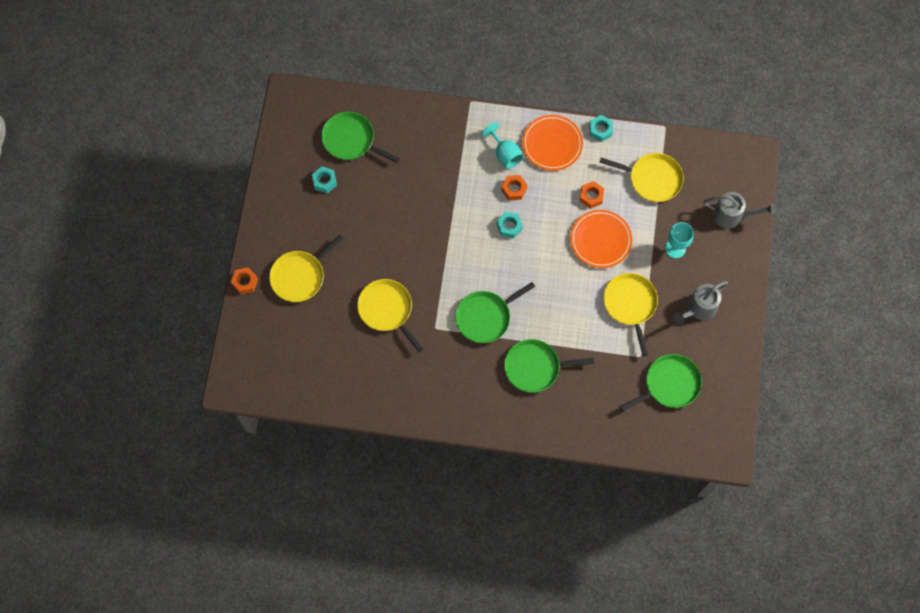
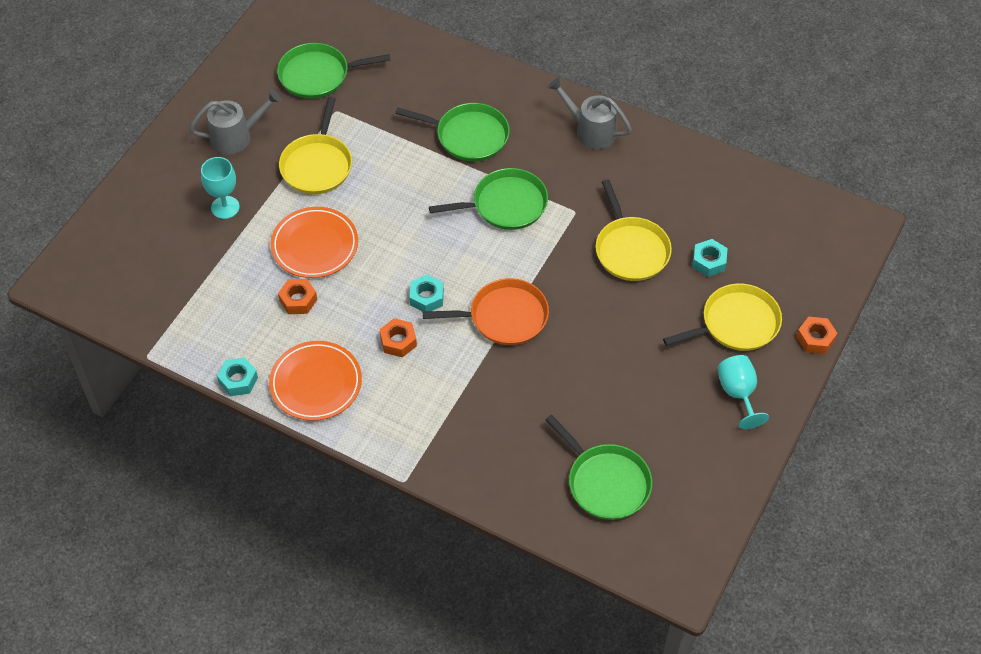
camera: 160 degrees left, 15 degrees down
turquoise nut [312,166,337,193] -> turquoise nut moved to [692,239,728,277]
turquoise goblet [482,122,524,169] -> turquoise goblet moved to [717,355,769,429]
yellow pan [600,153,684,202] -> none
grey watering can [703,192,776,229] -> grey watering can moved to [547,77,632,149]
none -> orange pan [423,278,549,345]

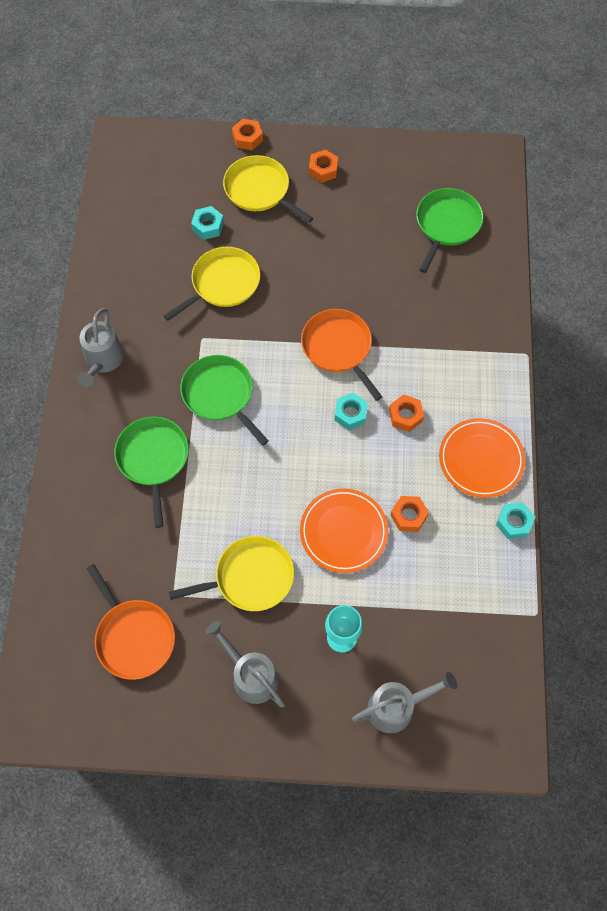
camera: 115 degrees left, 10 degrees up
green pan [277,43,391,99] -> orange pan [86,564,175,680]
turquoise goblet [717,355,769,429] -> orange nut [309,149,338,183]
none -> grey watering can [352,672,457,733]

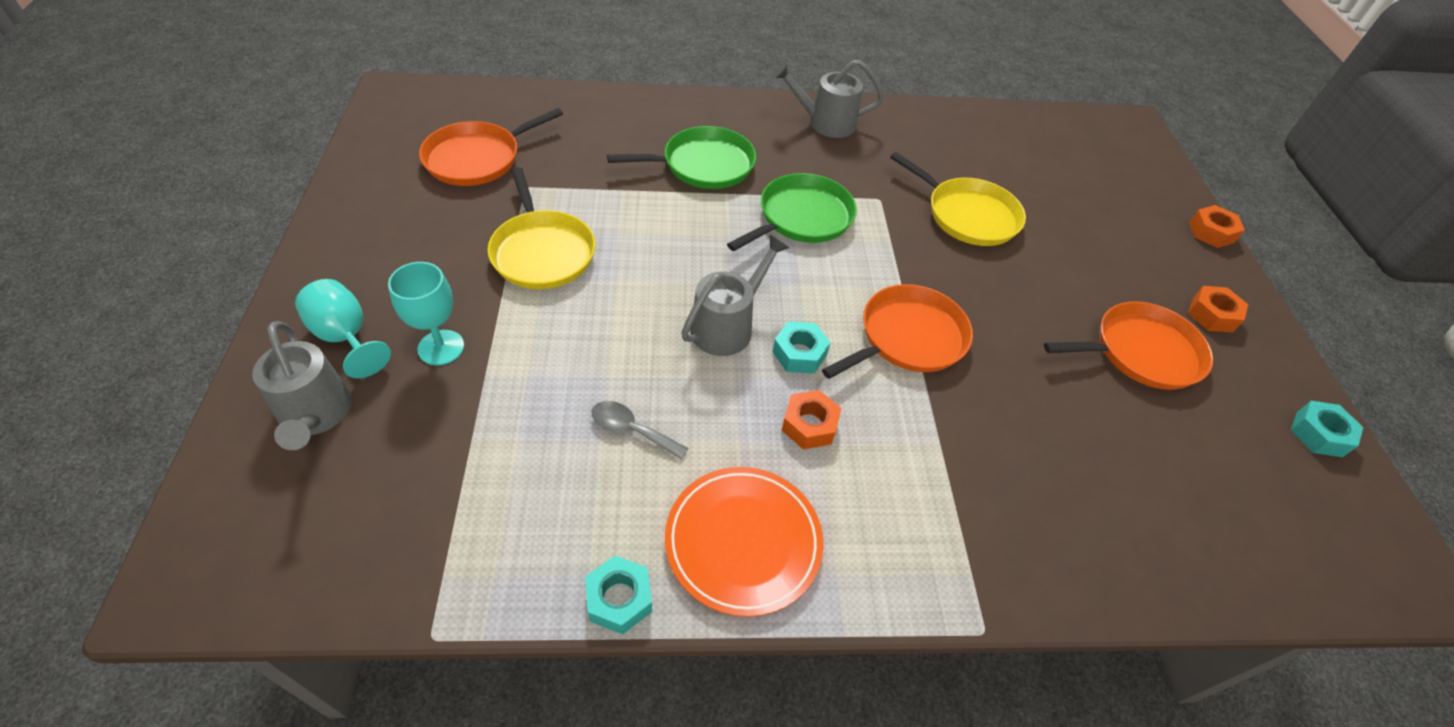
camera: 80 degrees right, 15 degrees down
turquoise nut [191,206,224,240] -> turquoise nut moved to [1291,401,1363,457]
grey watering can [206,621,285,707] -> grey watering can moved to [681,235,789,356]
yellow pan [223,155,313,223] -> none
orange plate [300,488,388,573] -> none
orange nut [390,496,429,532] -> grey spoon [592,401,688,459]
green pan [416,188,483,273] -> none
none -> turquoise goblet [295,279,391,378]
none -> orange pan [1044,301,1213,390]

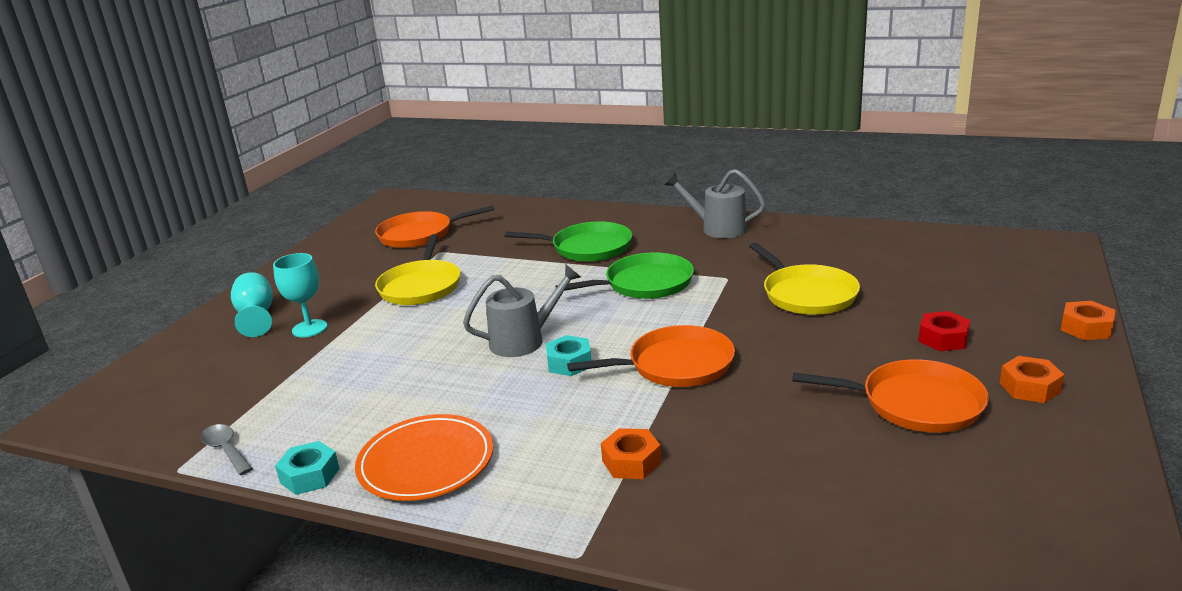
camera: 30 degrees right, 25 degrees down
grey watering can [252,321,352,450] -> none
grey spoon [592,401,688,459] -> grey spoon moved to [201,424,253,475]
orange nut [782,390,841,450] -> orange nut moved to [601,428,661,479]
turquoise nut [1291,401,1363,457] -> none
none -> red nut [918,311,970,351]

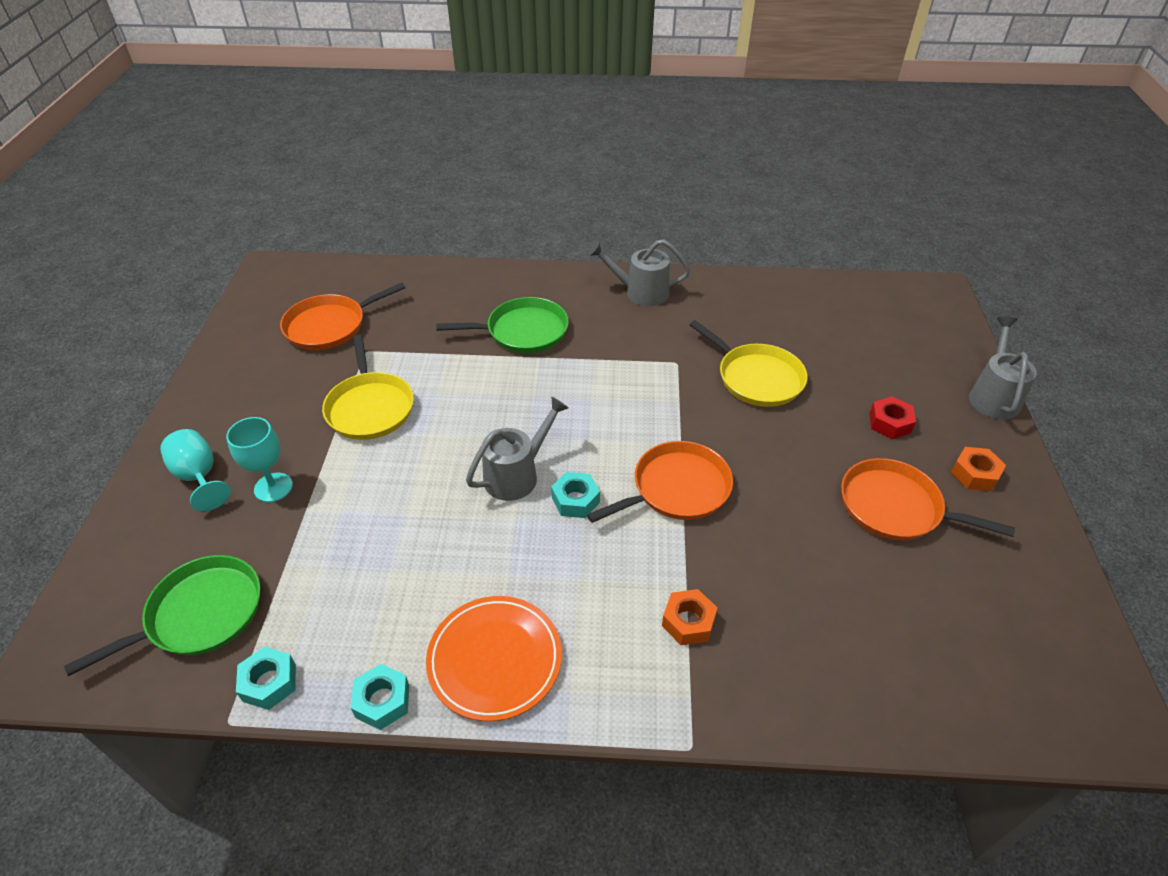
camera: 20 degrees left, 20 degrees up
grey spoon [201,424,253,475] -> turquoise nut [236,647,296,710]
green pan [555,252,694,299] -> green pan moved to [64,555,260,676]
orange pan [792,359,989,433] -> orange pan turned 150 degrees counterclockwise [841,458,1015,540]
orange nut [1061,301,1115,340] -> grey watering can [969,317,1037,420]

